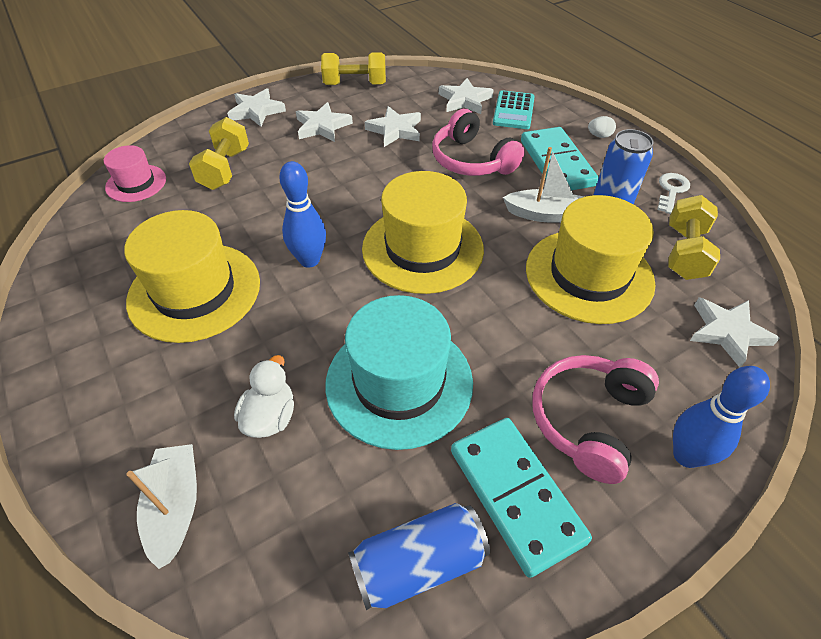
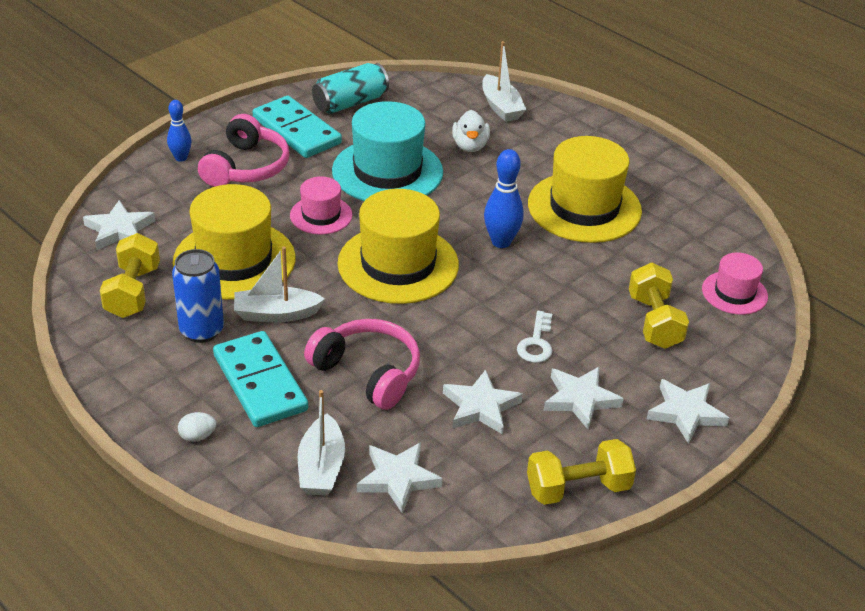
camera: 165 degrees right, 10 degrees down
blue can [348,503,490,610] -> turquoise can [312,63,389,114]
turquoise calculator [493,90,535,129] -> white boat [298,390,345,496]
white key [657,173,690,214] -> white key moved to [517,311,553,363]
blue bowling pin [673,366,770,468] -> blue bowling pin [167,100,192,162], size x0.65
none -> pink hat [290,176,352,235]

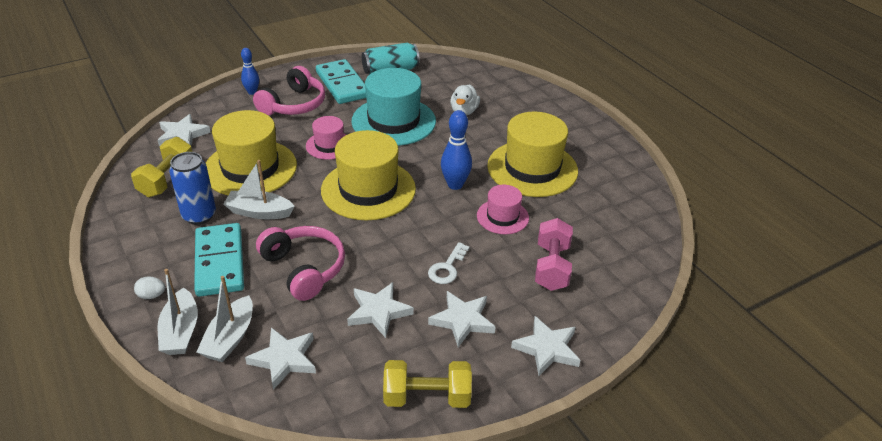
camera: 15 degrees right, 0 degrees up
white boat [482,41,526,122] -> white boat moved to [158,269,198,355]
yellow dumbbell [629,263,689,349] -> pink dumbbell [535,218,573,291]
pink hat [702,252,768,315] -> pink hat moved to [477,185,529,234]

